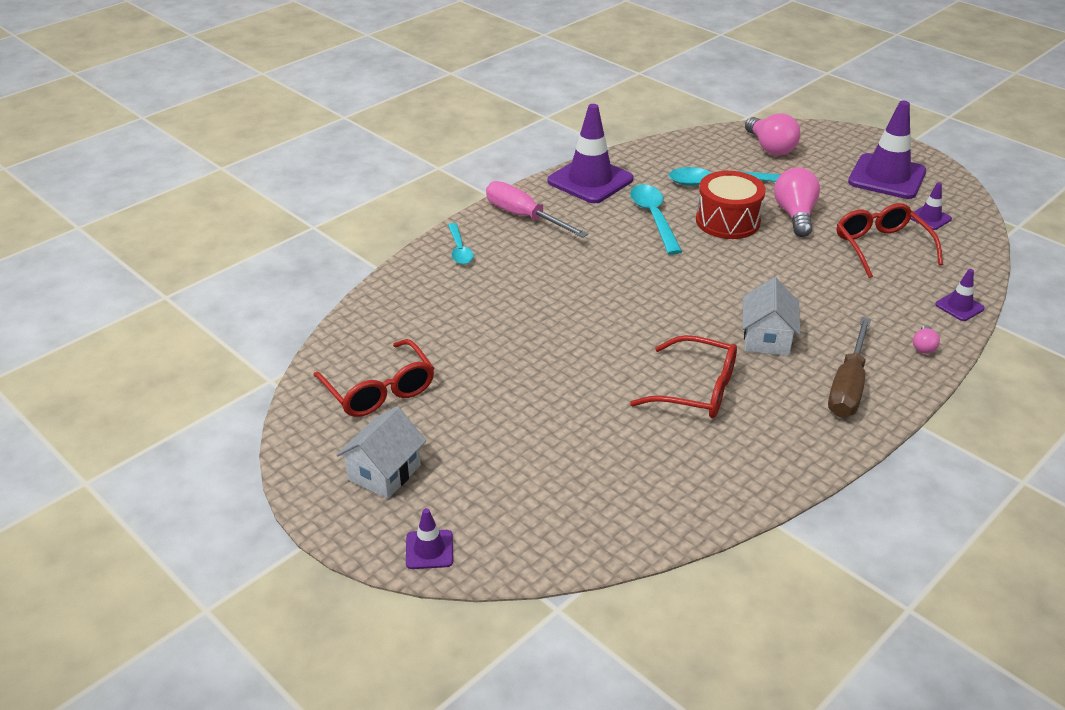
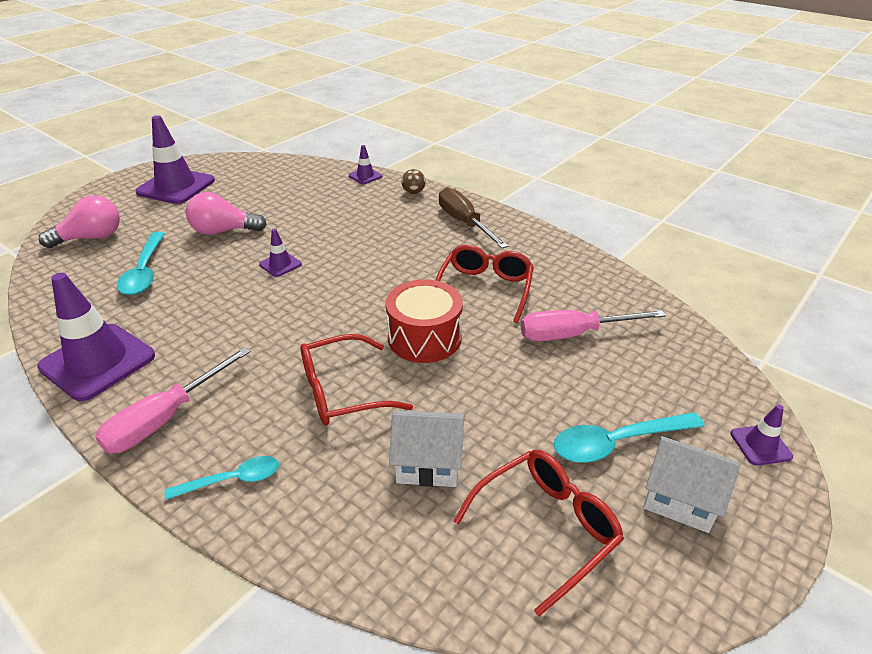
camera: 95 degrees left, 0 degrees up
turquoise spoon [630,184,682,255] -> turquoise spoon moved to [553,412,705,463]
red drum [696,171,766,239] -> red drum moved to [386,279,463,363]
white house [742,277,800,356] -> white house moved to [389,410,464,487]
brown screwdriver [828,317,871,417] -> brown screwdriver turned 135 degrees counterclockwise [439,187,508,249]
red glasses [837,203,943,278] -> red glasses moved to [300,334,413,426]
purple traffic cone [911,182,952,230] -> purple traffic cone moved to [259,229,302,277]
pink light bulb [913,325,940,354] -> brown ball [401,169,426,194]
none -> pink screwdriver [521,310,666,341]

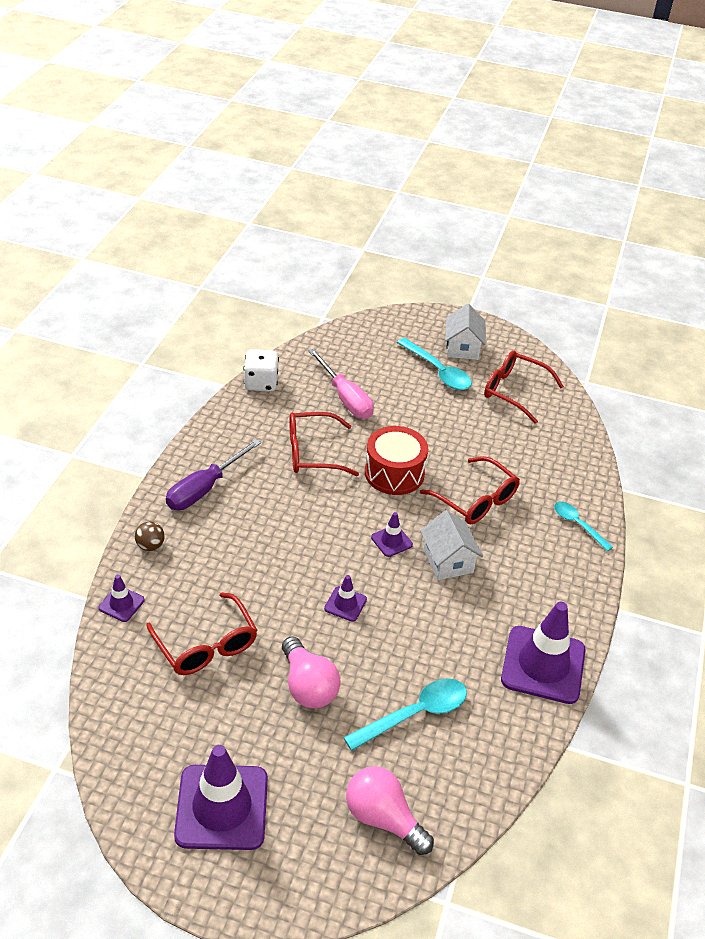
camera: 115 degrees left, 5 degrees up
pink screwdriver [95,347,251,453] -> none
white house [389,410,464,487] -> white house moved to [420,510,483,580]
brown screwdriver [439,187,508,249] -> purple screwdriver [166,439,261,510]
purple traffic cone [730,404,793,465] -> purple traffic cone moved to [371,512,413,557]
none -> red glasses [146,592,257,675]
none -> white dice [243,349,279,391]

